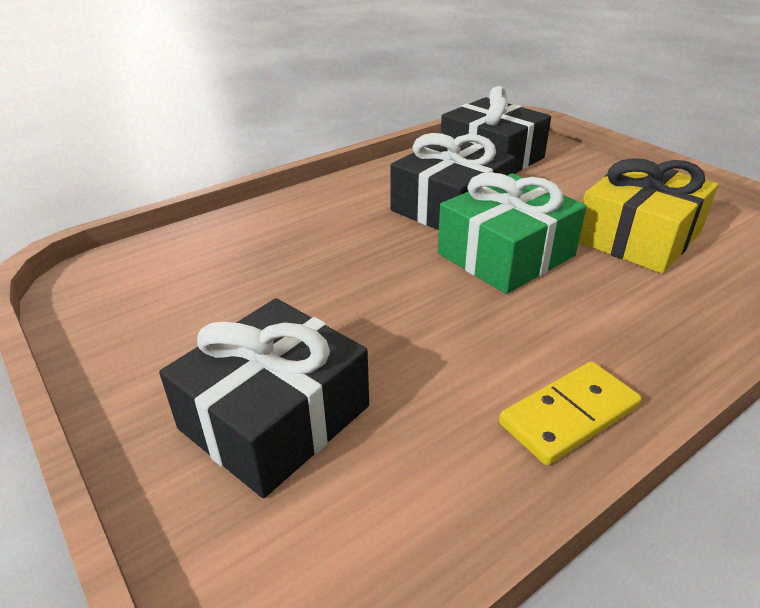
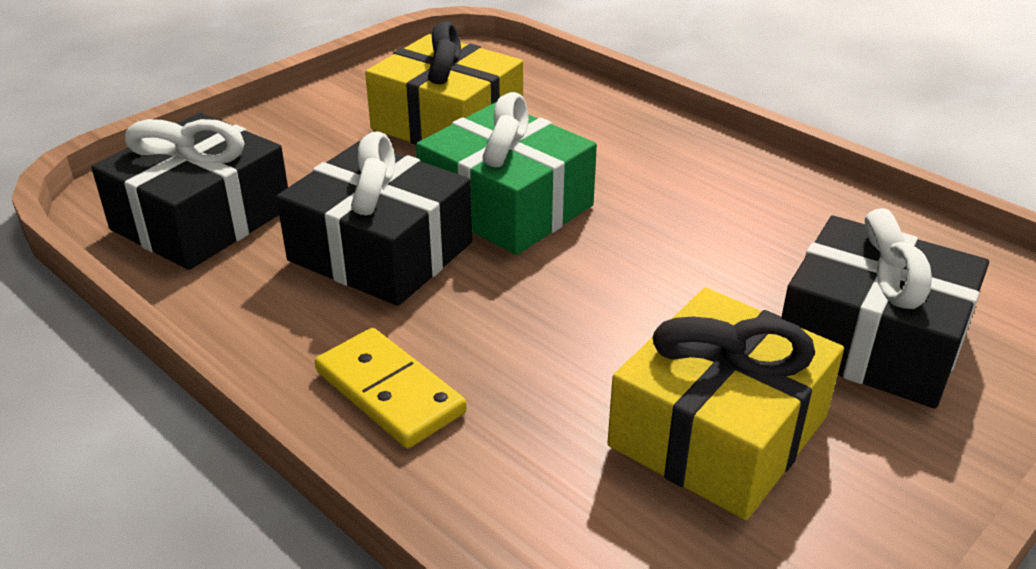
camera: 100 degrees left, 0 degrees up
yellow domino [499,361,642,466] -> yellow domino moved to [315,328,467,448]
none -> yellow gift [607,288,844,520]

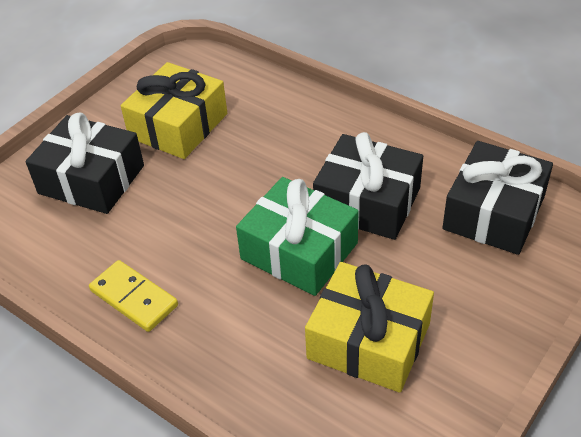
camera: 175 degrees right, 10 degrees up
yellow domino [315,328,467,448] -> yellow domino moved to [89,260,178,332]

